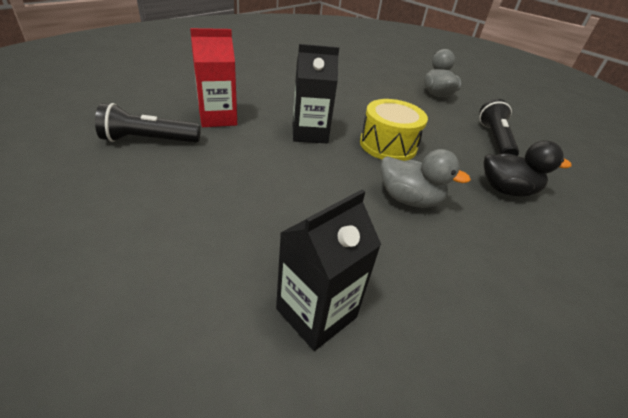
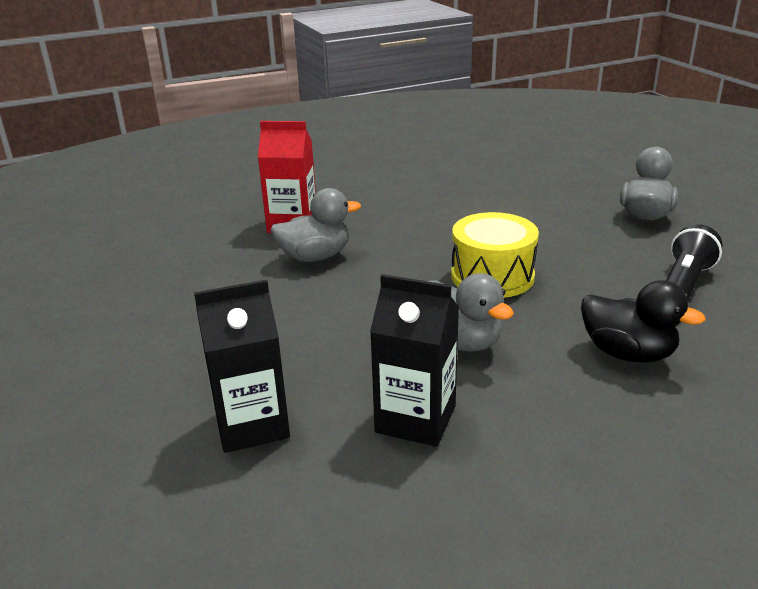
camera: 30 degrees right, 10 degrees down
black flashlight [95,103,201,142] -> none
black carton [293,44,339,143] -> black carton moved to [370,274,459,447]
none -> grey duck [270,188,361,262]

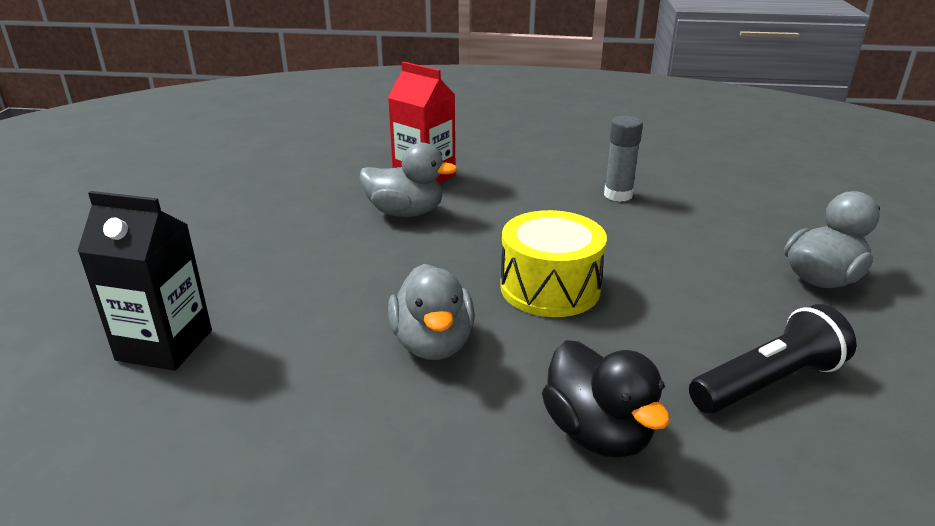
camera: 30 degrees right, 0 degrees up
black carton [370,274,459,447] -> none
none -> grey glue stick [604,116,643,202]

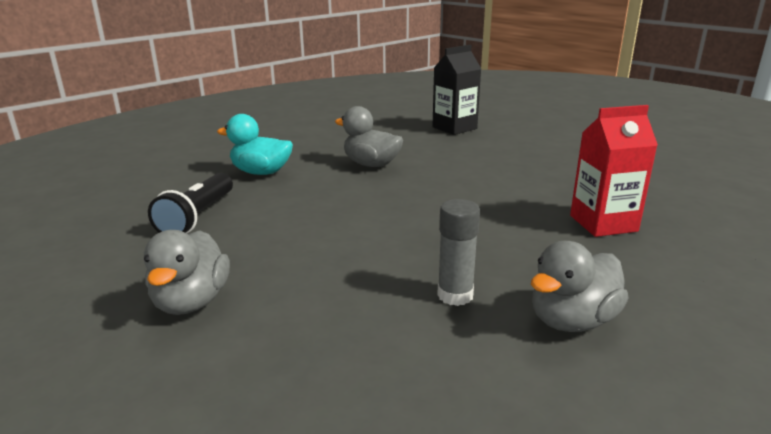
camera: 130 degrees right, 5 degrees down
grey duck [360,142,458,217] -> grey duck moved to [531,241,629,332]
yellow drum [500,210,607,317] -> none
black duck [542,340,670,458] -> turquoise duck [217,114,293,175]

